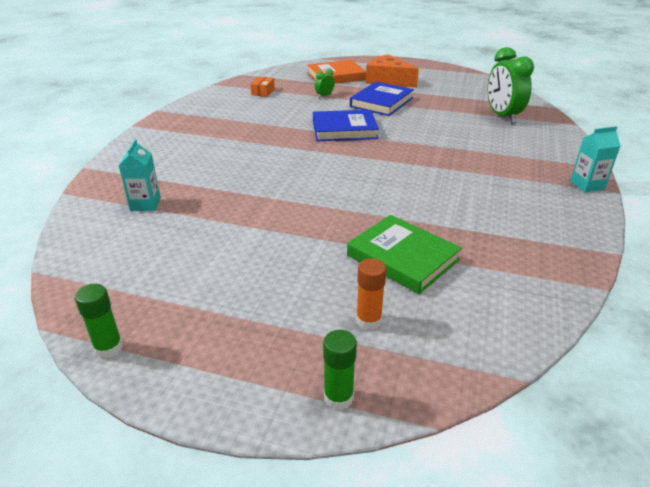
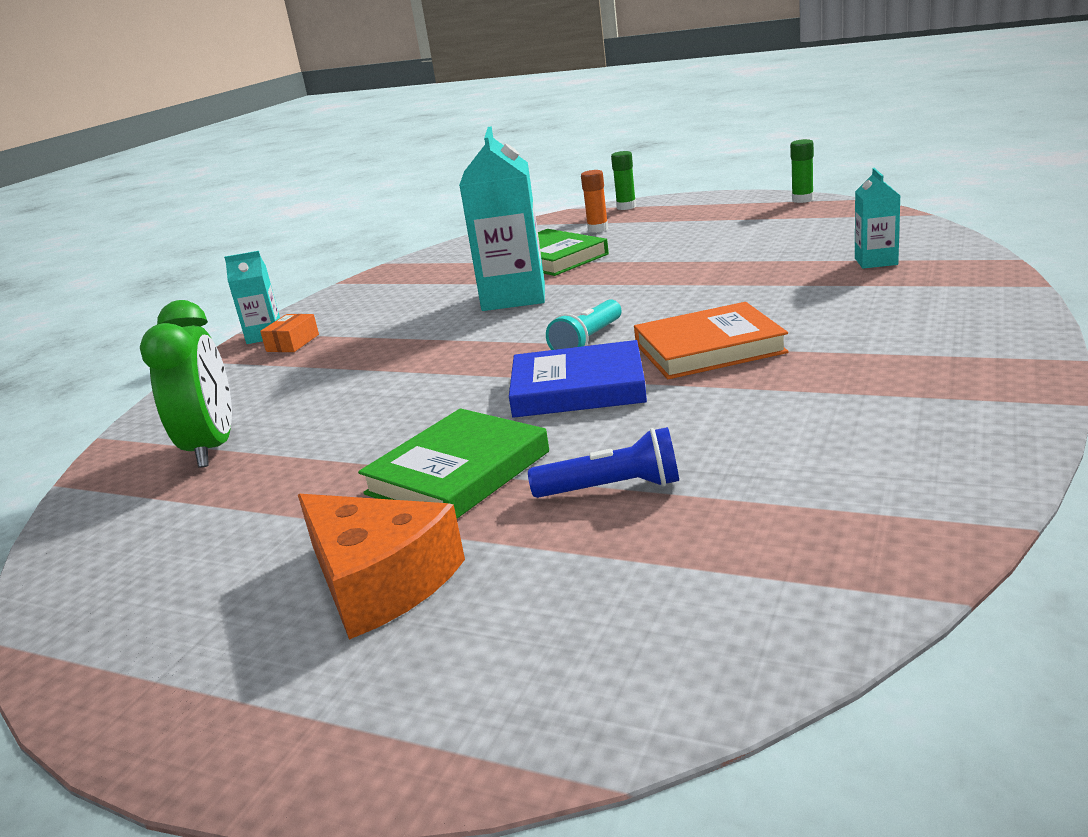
camera: 170 degrees left, 10 degrees down
orange box [250,77,275,97] -> orange box moved to [260,314,319,352]
orange book [307,60,366,84] -> orange book moved to [634,302,789,379]
green clock [315,69,334,98] -> blue flashlight [528,427,679,498]
blue book [350,82,414,116] -> green book [358,408,549,519]
none -> turquoise carton [459,126,545,311]
none -> turquoise flashlight [546,299,621,350]

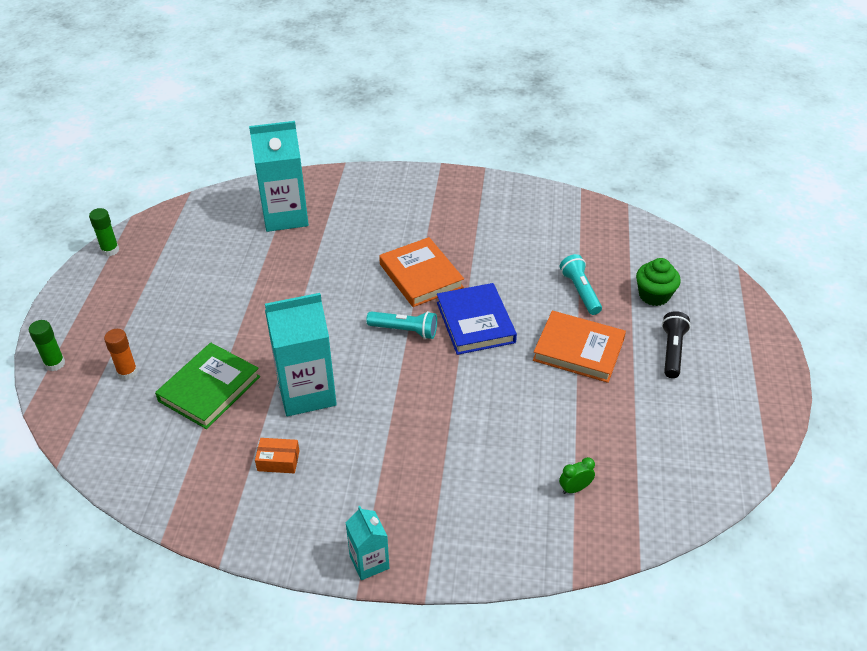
camera: 110 degrees left, 20 degrees up
green clock [140,300,232,468] -> green clock [559,457,595,494], size x0.44
orange box [260,314,319,352] -> orange box moved to [255,438,299,473]
orange cheese [298,494,465,640] -> black flashlight [662,311,691,378]
green book [358,408,549,519] -> orange book [533,311,626,383]
blue flashlight [528,427,679,498] -> turquoise flashlight [560,254,602,315]
turquoise carton [855,168,900,269] -> turquoise carton [249,121,309,232], size x1.91
none -> green cupcake [636,258,681,306]

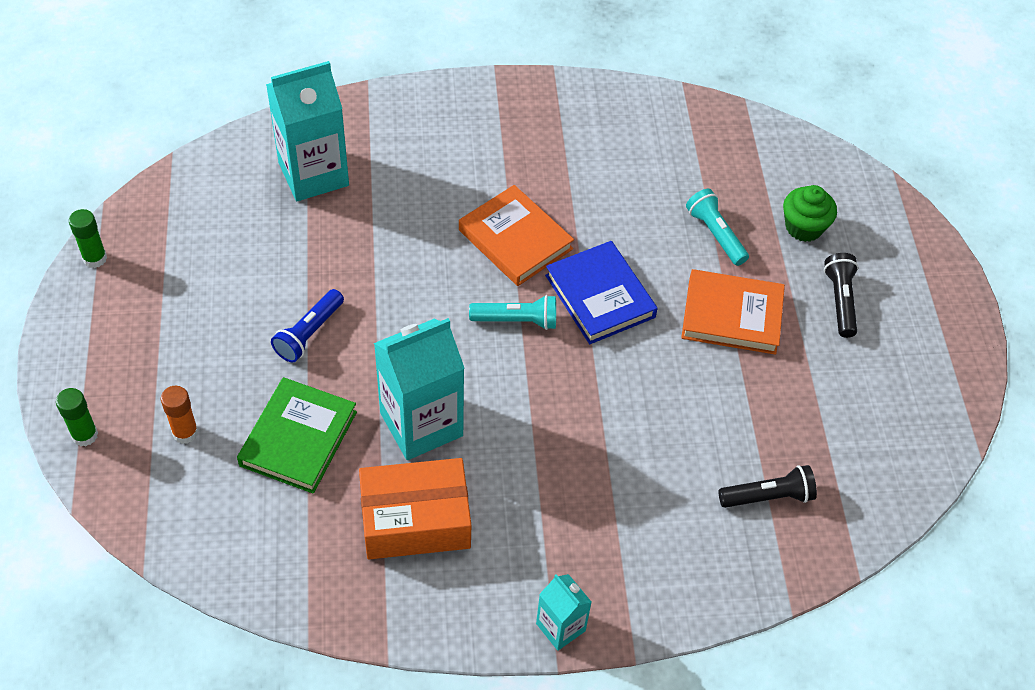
camera: 15 degrees left, 10 degrees up
orange box [255,438,299,473] -> orange box [359,458,471,559], size x2.22
green clock [559,457,595,494] -> black flashlight [719,465,817,508]
none -> blue flashlight [271,289,344,363]

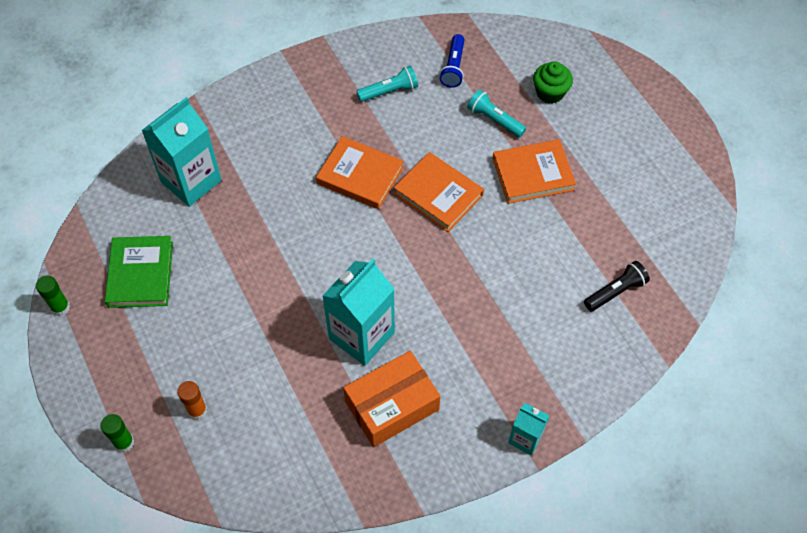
camera: 20 degrees left, 5 degrees up
green book [237,377,357,494] -> green book moved to [105,236,173,308]
blue flashlight [271,289,344,363] -> blue flashlight moved to [440,34,464,88]
turquoise flashlight [469,295,556,330] -> turquoise flashlight moved to [356,66,418,102]
blue book [545,241,658,344] -> orange book [394,152,484,232]
black flashlight [824,253,859,338] -> none

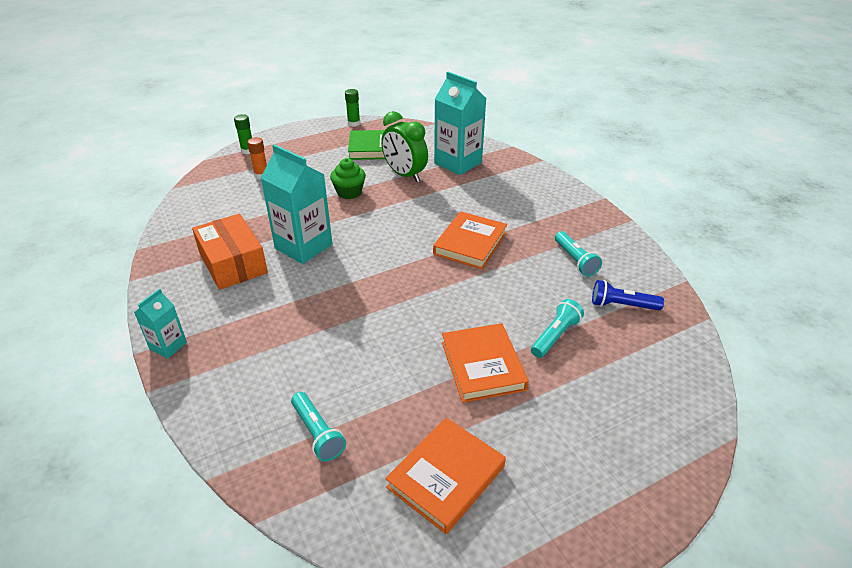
camera: 90 degrees right, 20 degrees down
orange book [394,152,484,232] -> orange book moved to [385,418,506,534]
green cupcake [533,61,573,104] -> green cupcake moved to [330,158,366,199]
black flashlight [584,261,650,311] -> turquoise flashlight [291,392,346,462]
none -> green clock [381,111,428,182]

